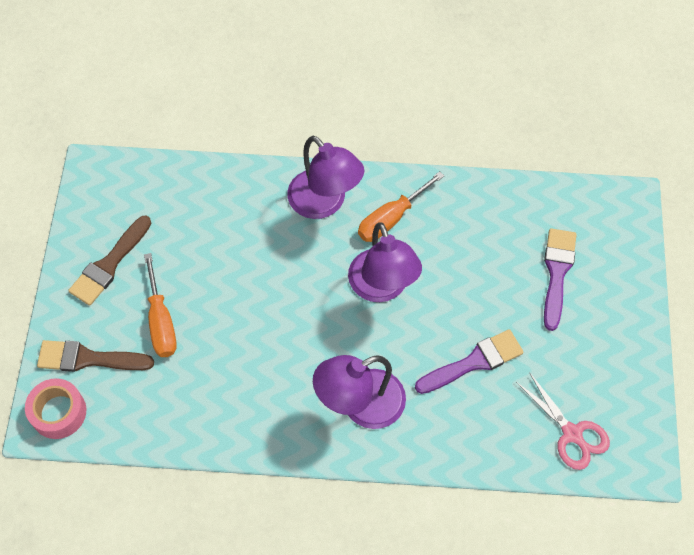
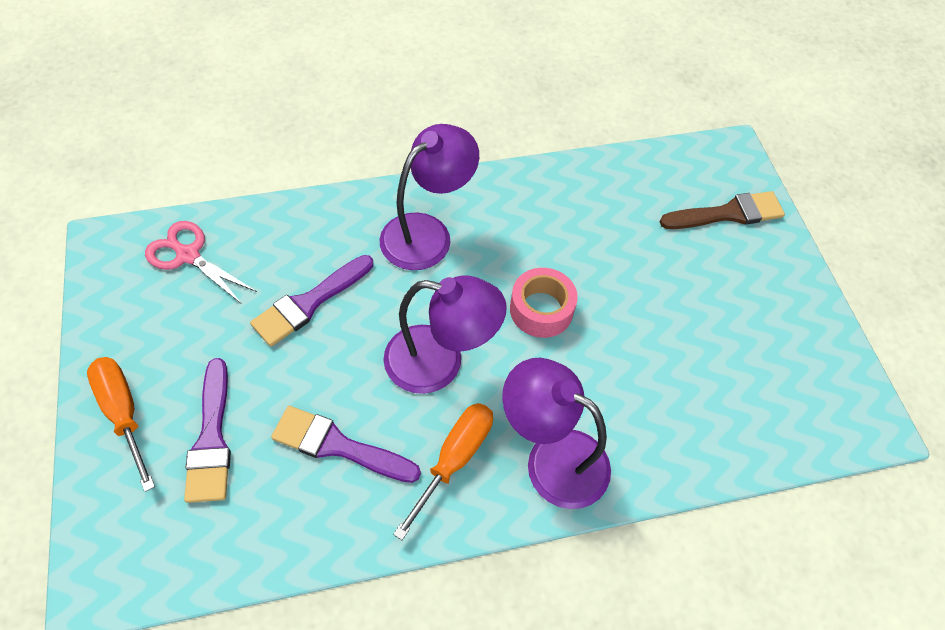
camera: 160 degrees right, 5 degrees down
pink tape [25,378,86,439] -> pink tape moved to [510,268,578,338]
brown brush [68,216,152,306] -> none
orange screwdriver [144,253,177,357] -> orange screwdriver moved to [87,357,155,492]
purple lamp [348,222,422,302] -> purple lamp turned 135 degrees clockwise [384,275,507,394]
none -> purple brush [271,406,421,483]

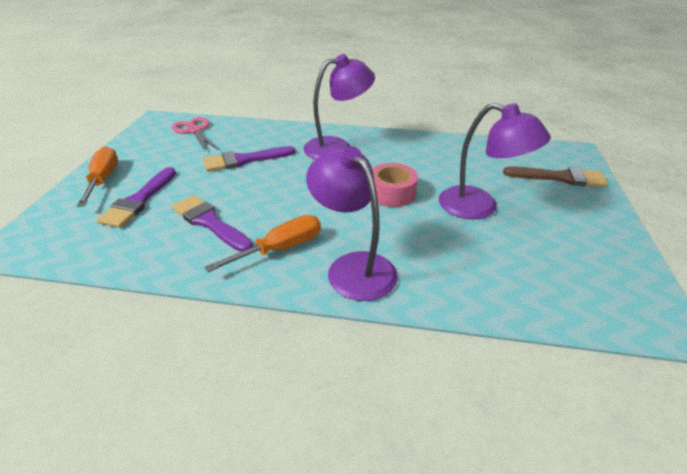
camera: 25 degrees right, 20 degrees down
purple lamp [384,275,507,394] -> purple lamp moved to [439,103,551,220]

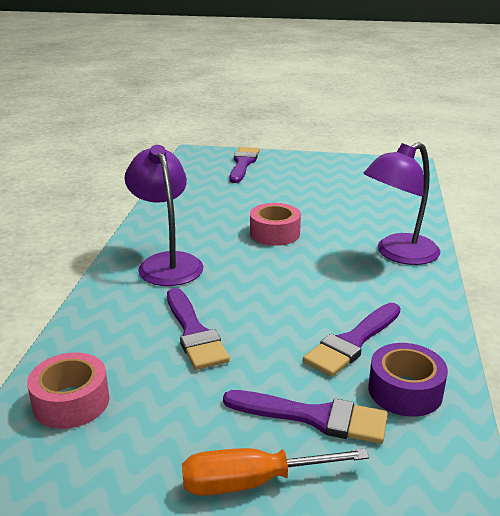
camera: 90 degrees left, 10 degrees down
pink scissors [172,117,218,152] -> pink tape [27,352,109,429]
orange screwdriver [204,215,321,272] -> none
purple lamp [439,103,551,220] -> none
brown brush [503,166,608,187] -> purple brush [230,147,260,183]
none -> purple tape [368,343,448,417]

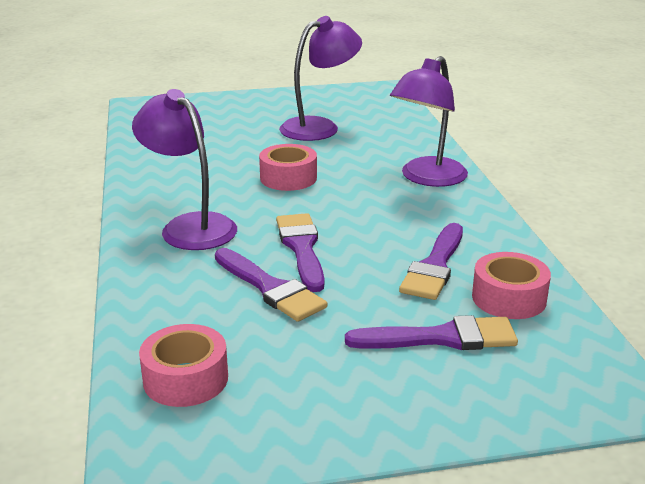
camera: 20 degrees left, 0 degrees up
orange screwdriver [182,448,369,496] -> none
purple brush [230,147,260,183] -> purple brush moved to [276,213,325,292]
purple tape [368,343,448,417] -> pink tape [472,252,551,319]
none -> purple lamp [279,16,362,141]

